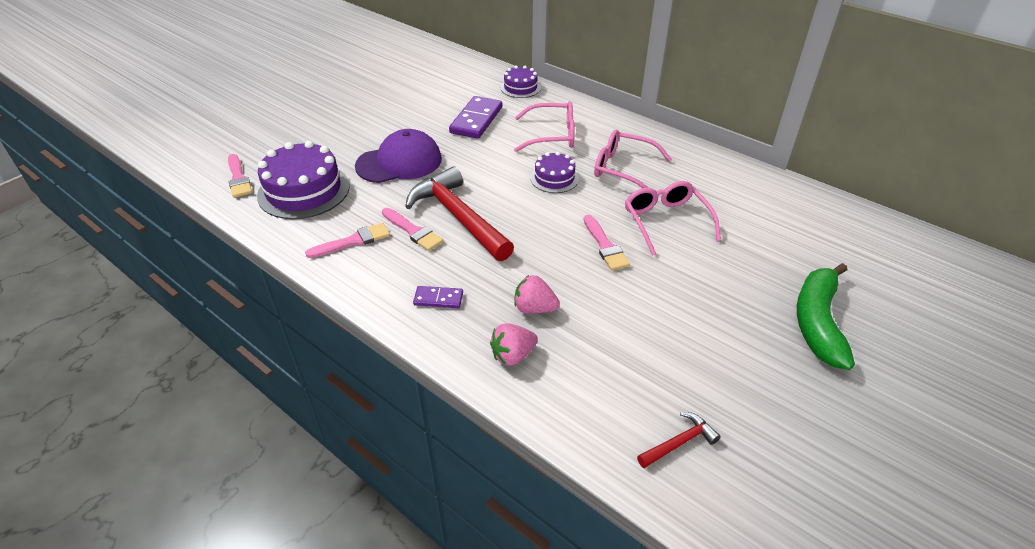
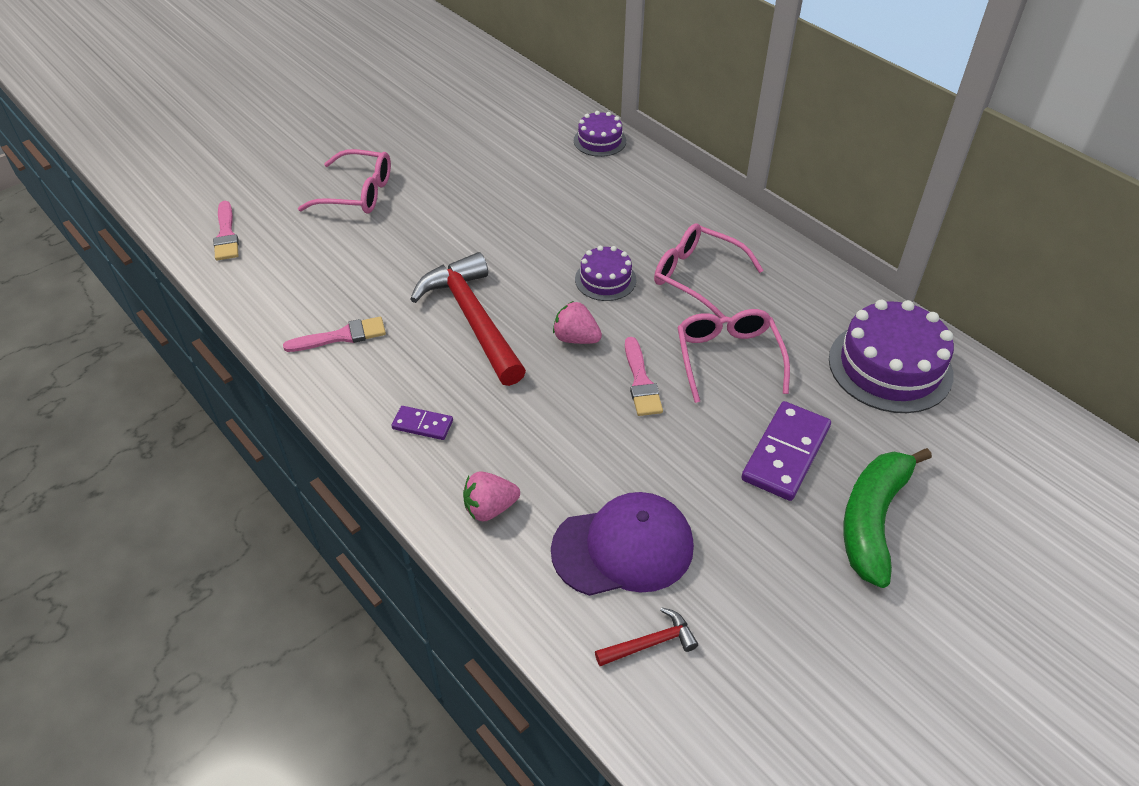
camera: 10 degrees right, 5 degrees up
purple cake [257,141,350,219] -> purple cake moved to [829,300,954,413]
purple cap [355,129,442,183] -> purple cap moved to [551,492,694,596]
pink brush [382,208,443,251] -> none
purple domino [449,96,502,139] -> purple domino moved to [741,401,831,501]
pink glasses [514,101,575,152] -> pink glasses moved to [298,149,391,213]
pink strawberry [514,275,560,314] -> pink strawberry moved to [553,301,602,344]

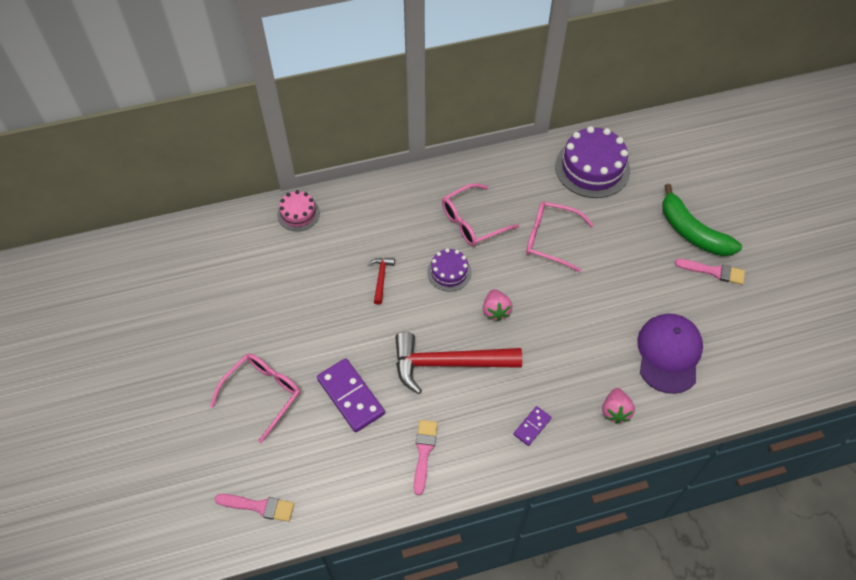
camera: 65 degrees left, 10 degrees up
pink strawberry [553,301,602,344] -> pink strawberry turned 60 degrees counterclockwise [483,289,513,322]
purple cake [574,111,626,157] -> pink cake [277,190,320,231]
red hammer [595,607,698,666] -> red hammer moved to [367,258,395,305]
pink brush [625,337,663,416] -> pink brush moved to [675,259,745,285]
purple domino [741,401,831,501] -> purple domino moved to [317,358,385,433]

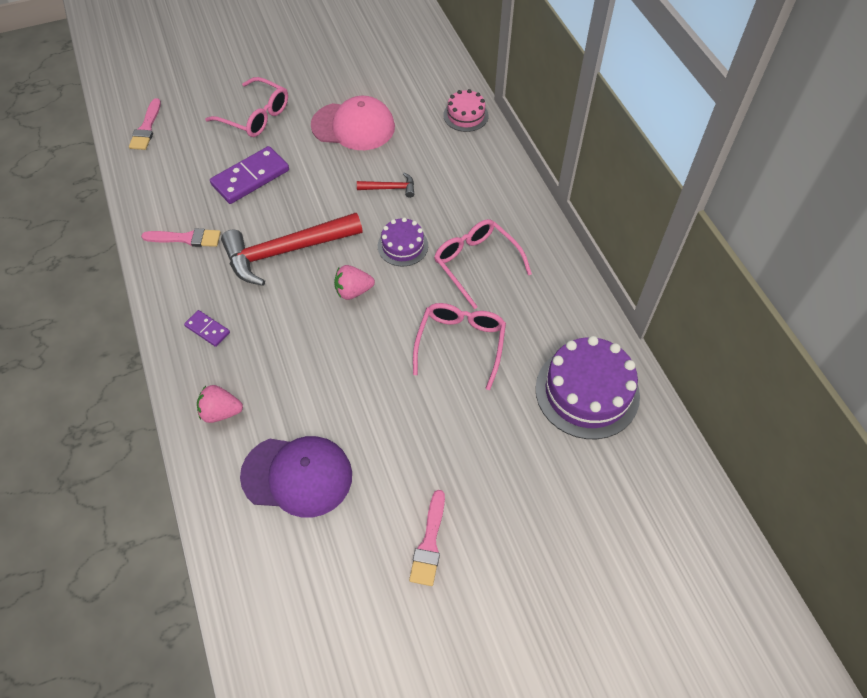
camera: 85 degrees right, 0 degrees up
red hammer [395,332,522,394] -> red hammer turned 105 degrees counterclockwise [221,213,363,286]
green banana [662,184,742,256] -> none
none -> pink cap [311,96,395,150]

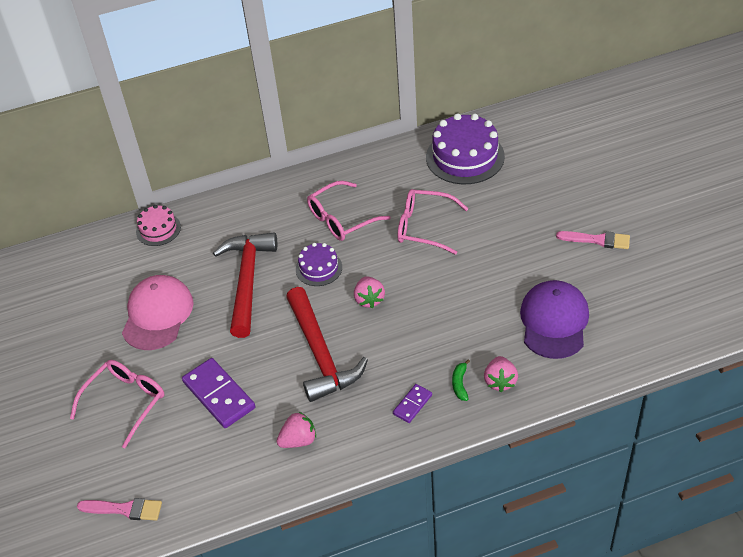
camera: 85 degrees left, 10 degrees down
pink brush [141,228,221,247] -> pink strawberry [276,412,316,448]
red hammer [357,173,414,198] -> red hammer [213,232,277,338], size x2.24
none -> green banana [452,359,470,401]

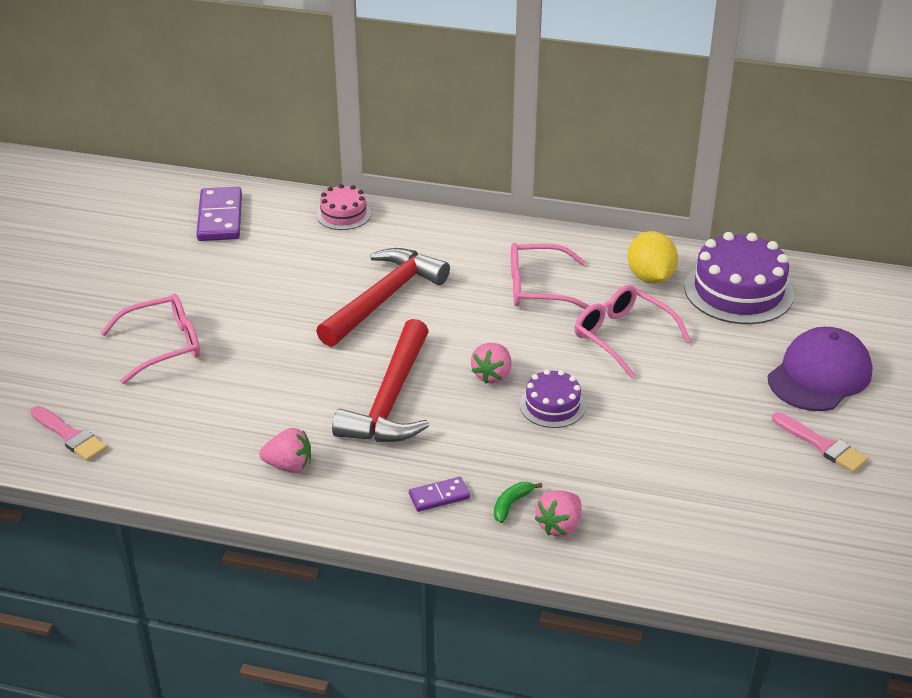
camera: 30 degrees right, 10 degrees down
pink cap [122,275,194,350] -> none
purple domino [182,358,255,428] -> purple domino moved to [196,187,242,241]
purple cake [296,243,342,286] -> purple cake moved to [520,369,586,428]
purple cap [520,280,589,359] -> purple cap moved to [768,327,873,411]
none -> yellow lemon [628,231,678,284]

